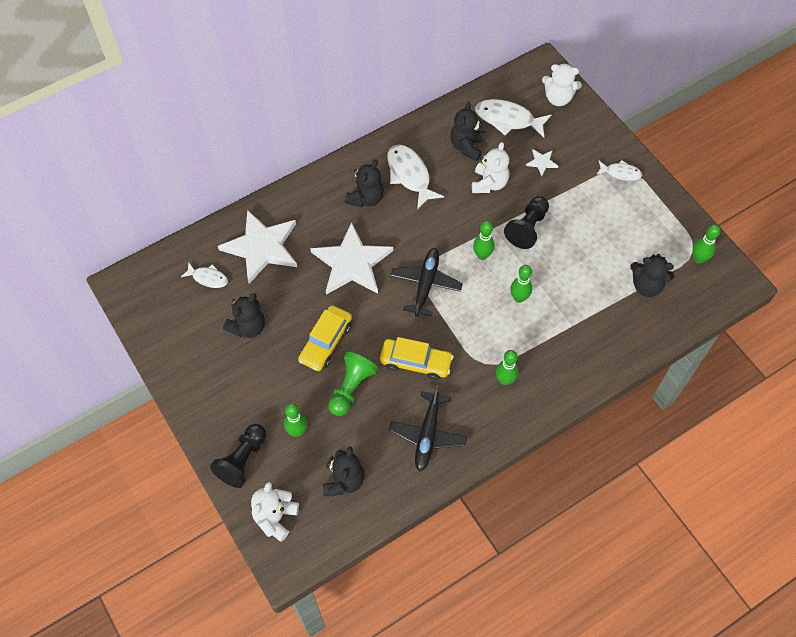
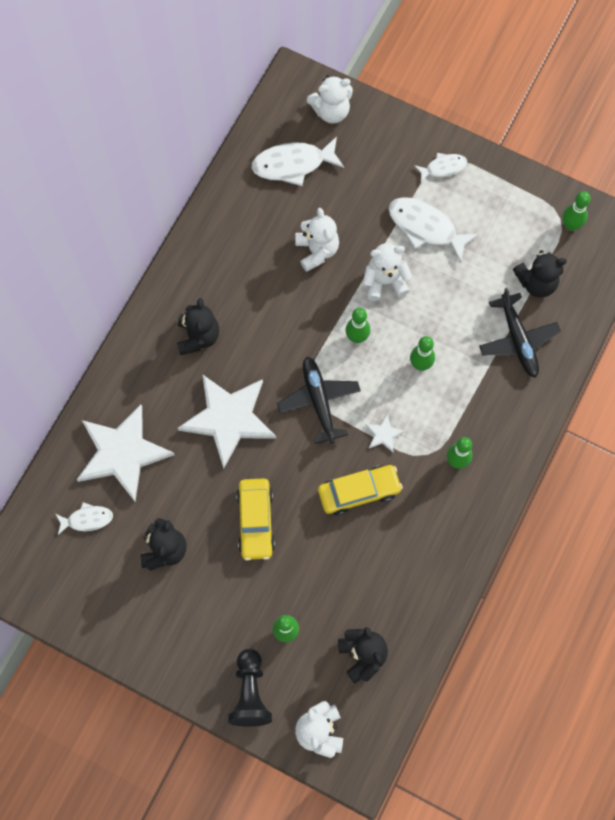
camera: 30 degrees left, 10 degrees up
green pawn [328,352,378,416] -> none
white fish [388,144,444,209] -> white fish moved to [389,197,479,263]
black plane [389,385,467,471] -> black plane moved to [479,288,561,378]
black teddy bear [450,102,486,161] -> none
black pawn [504,196,549,249] -> white teddy bear [363,243,412,301]
white star [526,149,558,176] -> white star moved to [365,414,405,452]

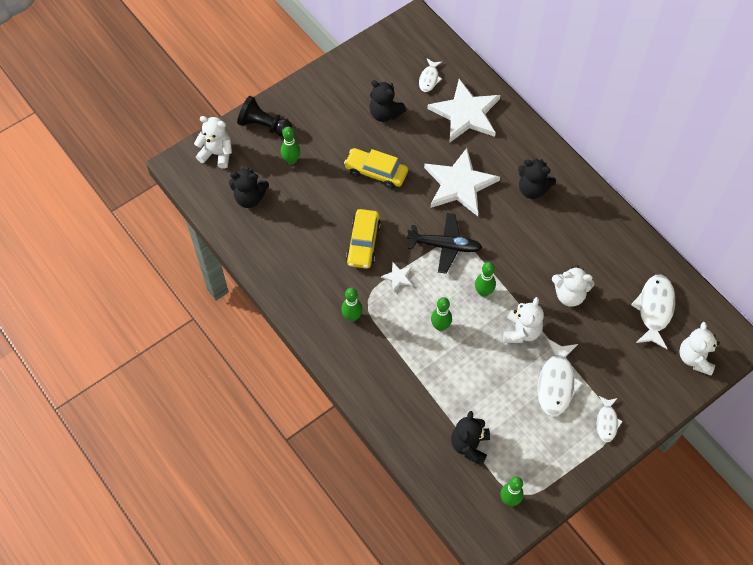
camera: 115 degrees right, 10 degrees down
white fish [389,197,479,263] -> white fish turned 135 degrees clockwise [537,338,583,416]
black plane [479,288,561,378] -> none

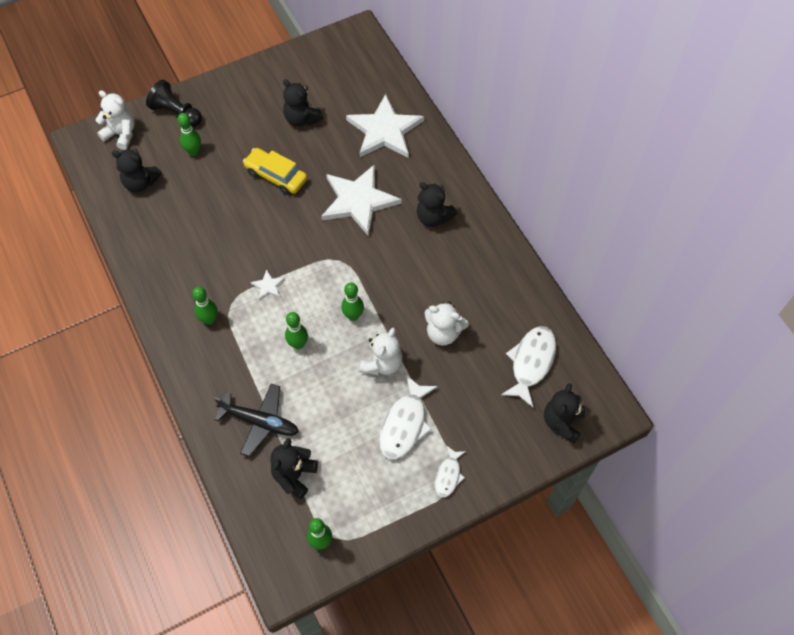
camera: 10 degrees right, 0 degrees up
yellow car [346,209,381,269] -> none
black plane [407,213,482,273] -> black plane moved to [214,384,299,457]
white fish [419,59,442,92] -> none
white teddy bear [679,322,720,376] -> black teddy bear [544,383,585,444]

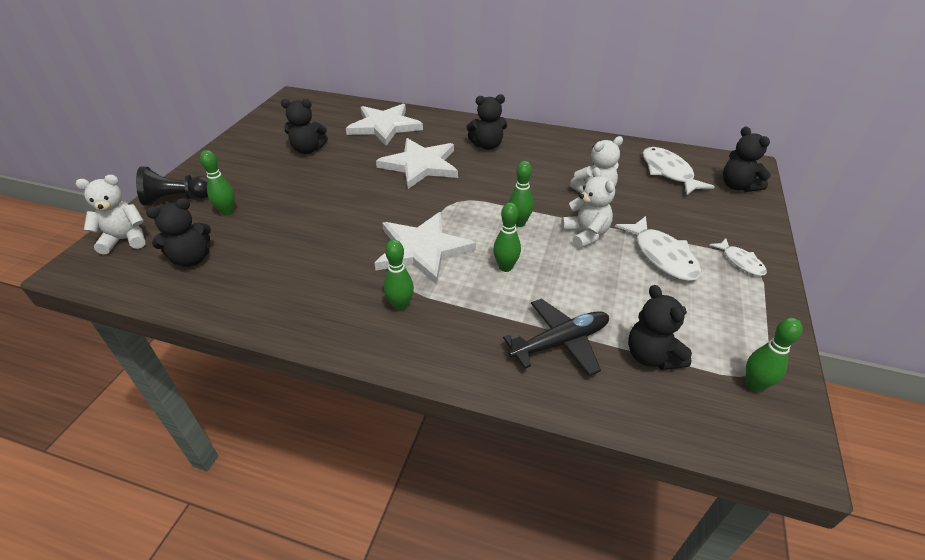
camera: 45 degrees left, 20 degrees down
yellow car [243,148,307,195] -> none
white star [250,269,285,301] -> white star [375,212,476,285], size x2.45

